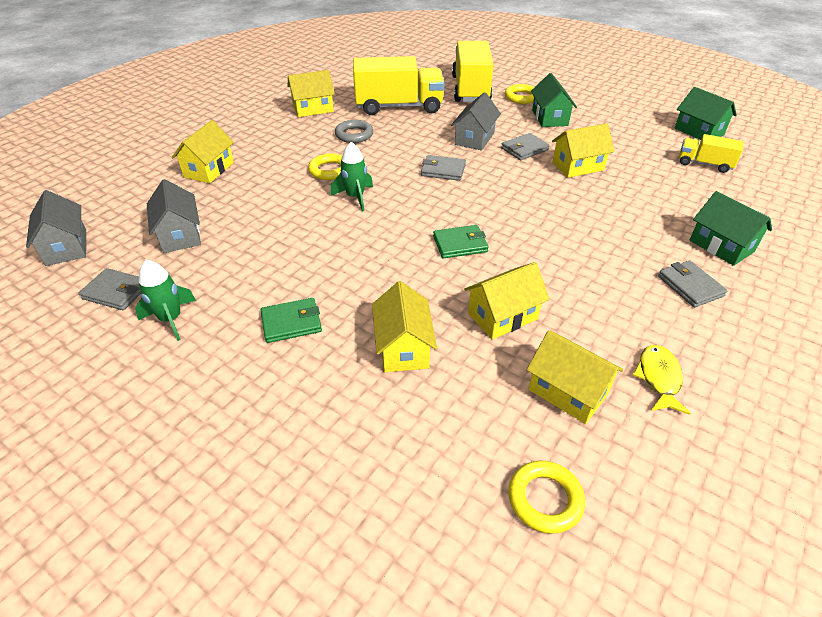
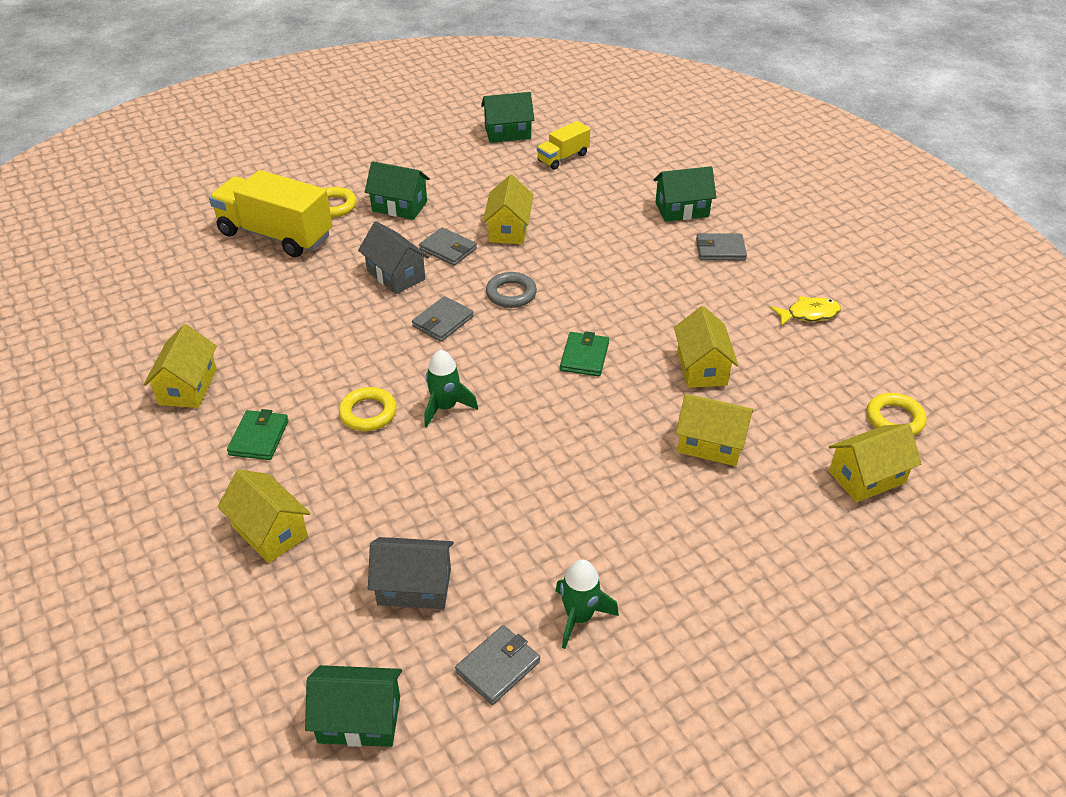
camera: 65 degrees left, 0 degrees up
grey house [26,190,86,266] -> green house [305,665,402,747]
green wallet [261,298,322,343] -> green wallet moved to [227,409,289,460]
grey ring [335,120,373,143] -> grey ring moved to [486,272,537,308]
yellow truck [353,56,445,115] -> none
grey wallet [501,133,550,160] -> grey wallet turned 45 degrees counterclockwise [419,227,477,266]
yellow house [527,330,624,424] -> yellow house moved to [829,424,921,502]
yellow fish [632,345,691,415] -> yellow fish turned 135 degrees clockwise [770,296,841,326]

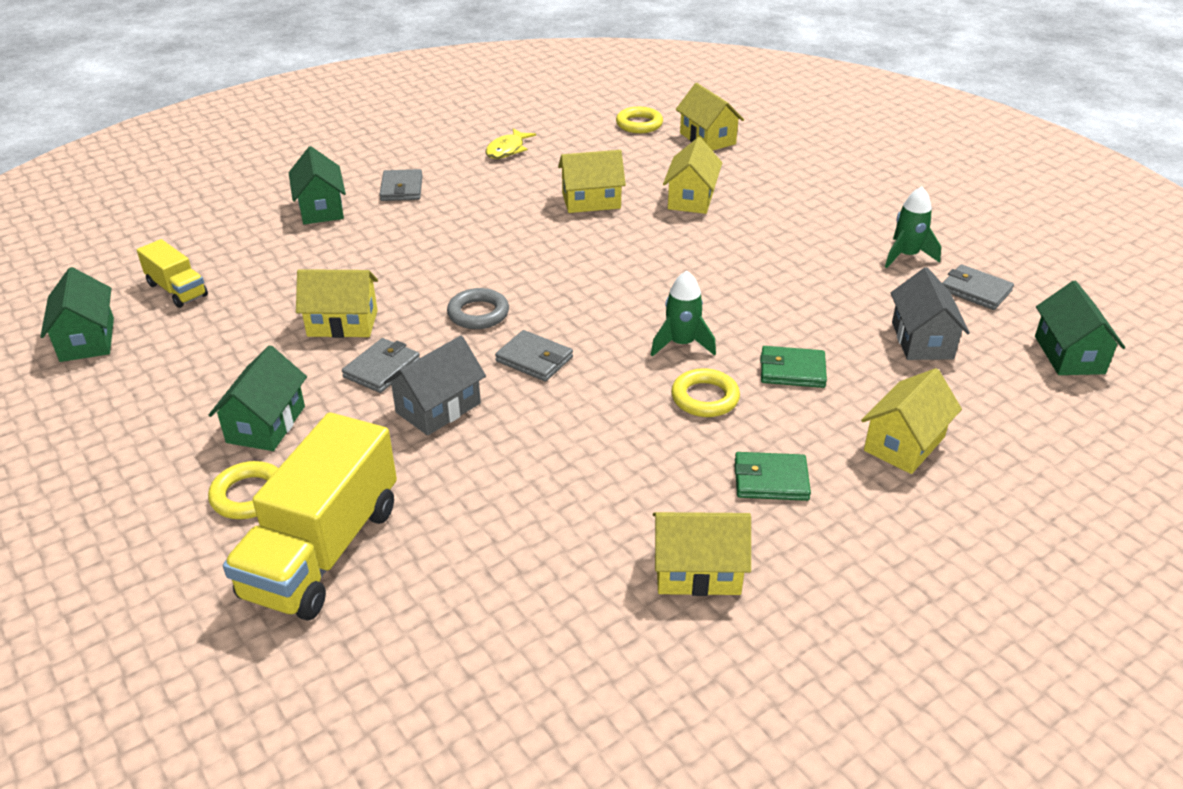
camera: 95 degrees left, 5 degrees down
green wallet [560,331,609,377] -> green wallet moved to [760,346,827,388]
yellow fish [770,296,841,326] -> yellow fish turned 135 degrees counterclockwise [486,128,536,159]

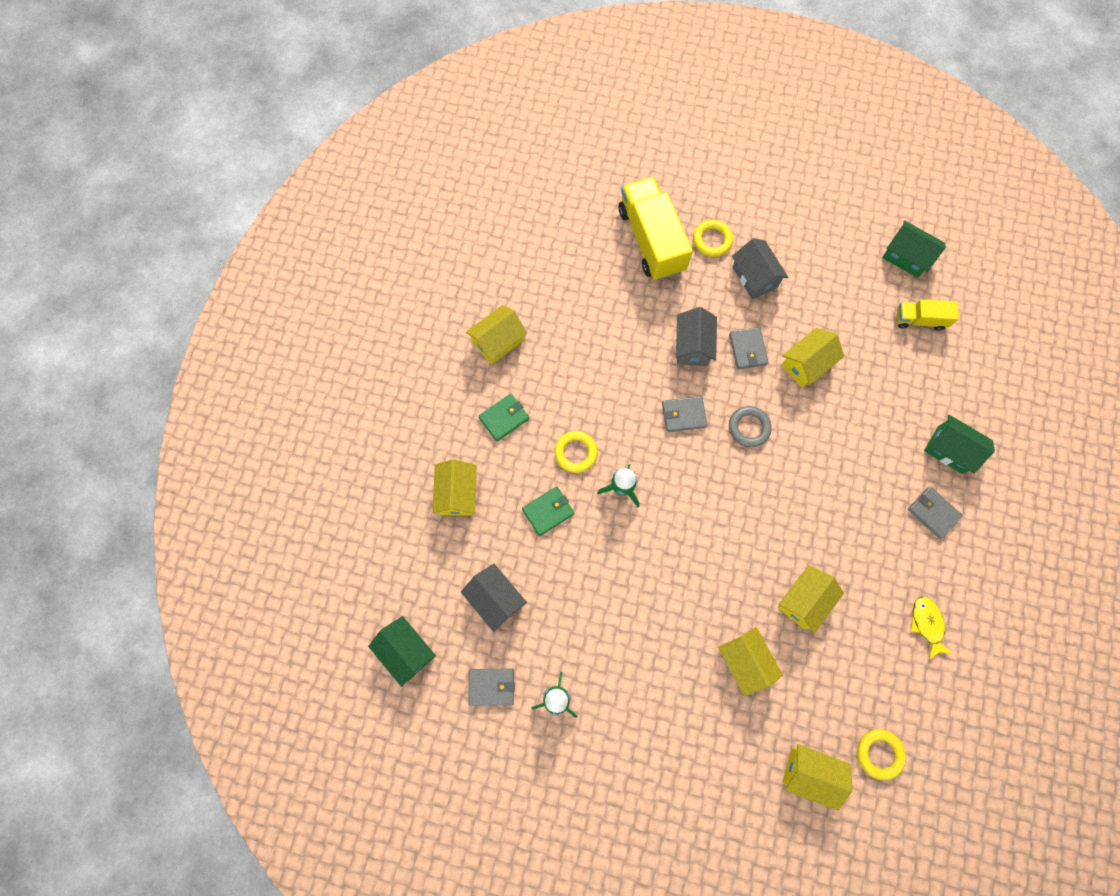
camera: 140 degrees right, 35 degrees up
green house [209,345,307,451] -> grey house [732,238,789,300]

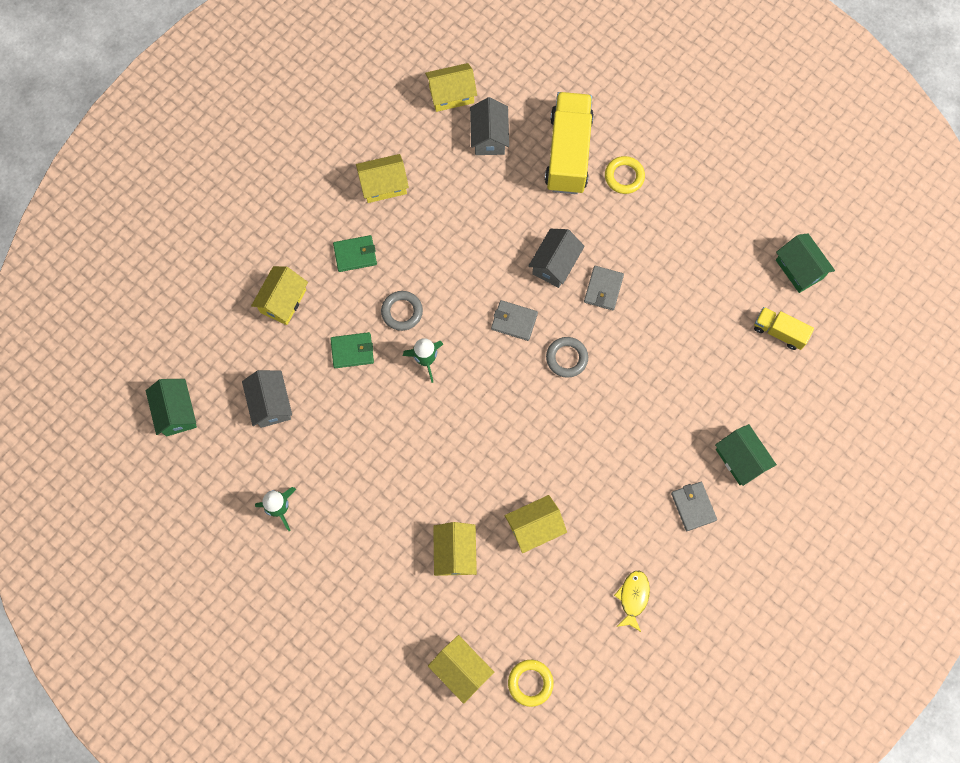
camera: 25 degrees right, 0 degrees up
grey wallet [468,668,515,706] -> none
yellow ring [554,431,598,473] -> grey ring [381,291,423,331]
grey house [732,238,789,300] -> grey house moved to [470,97,509,155]
yellow house [781,328,844,388] -> yellow house moved to [425,63,477,112]

